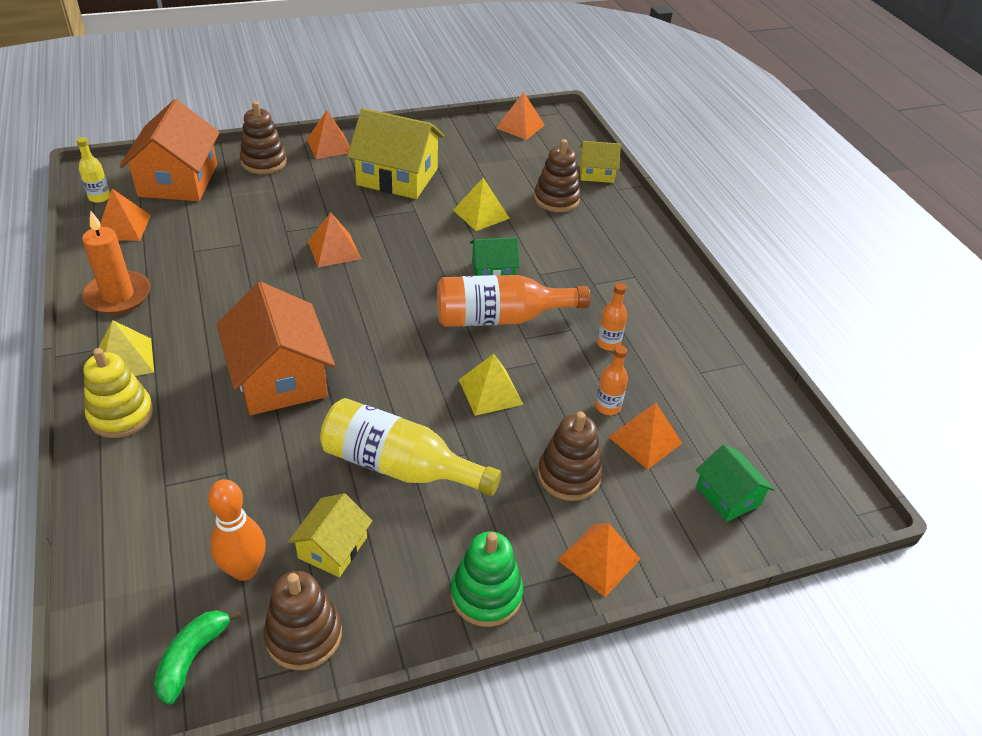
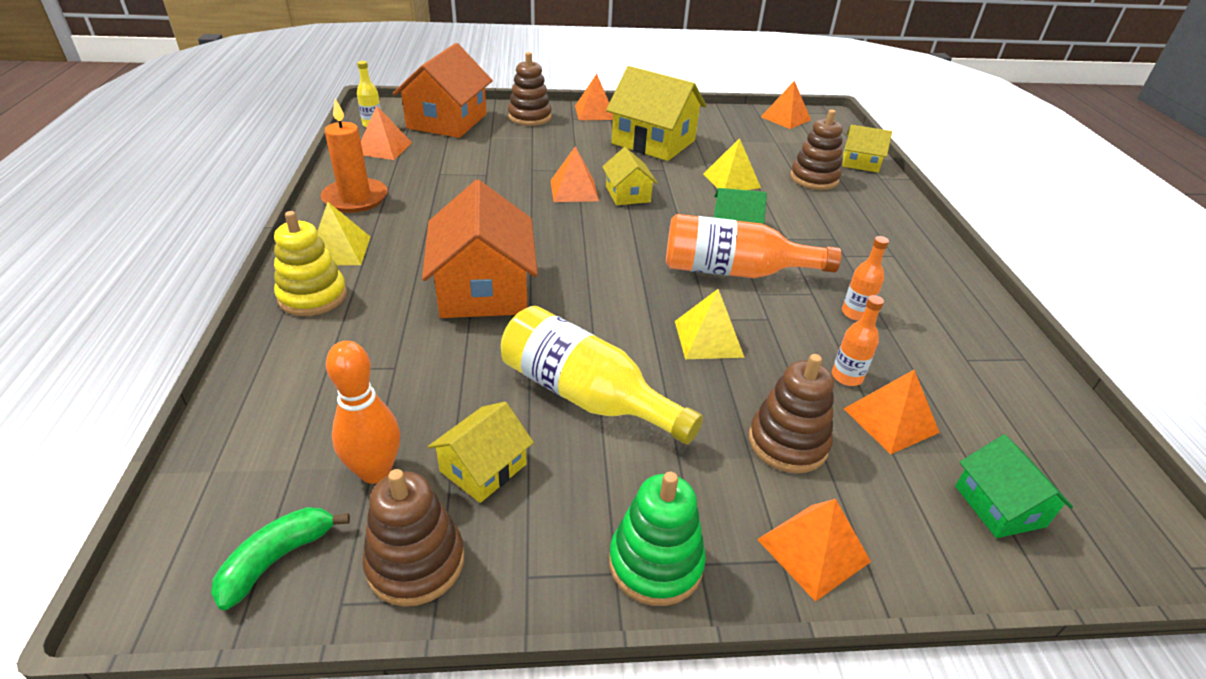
camera: 15 degrees right, 5 degrees down
none -> yellow house [602,147,658,205]

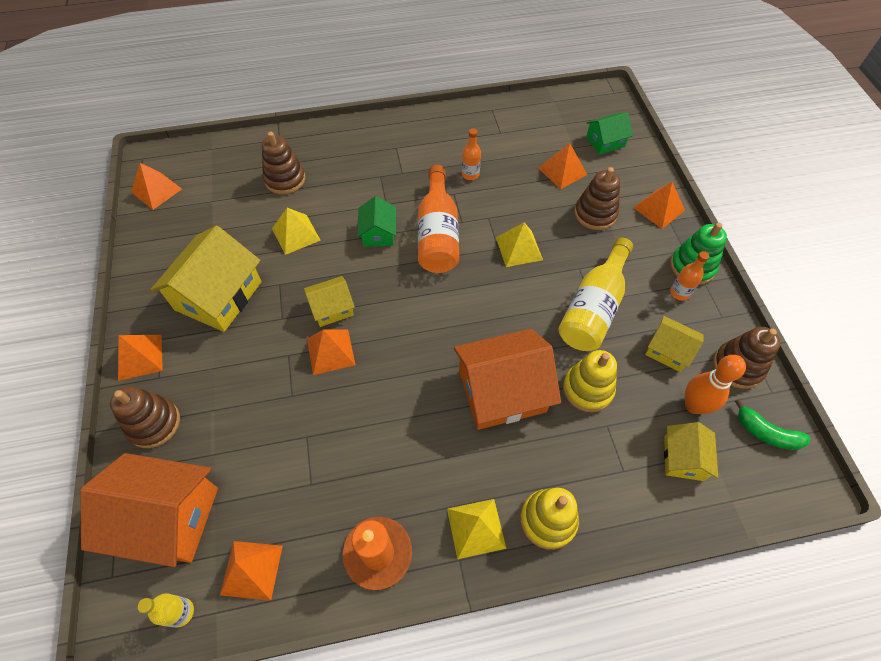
camera: 95 degrees left, 20 degrees up
orange bottle [832,295,884,386] -> orange bottle moved to [670,251,709,301]
yellow house [842,125,892,173] -> yellow house moved to [664,422,718,481]
none -> yellow stacking toy [563,350,617,412]

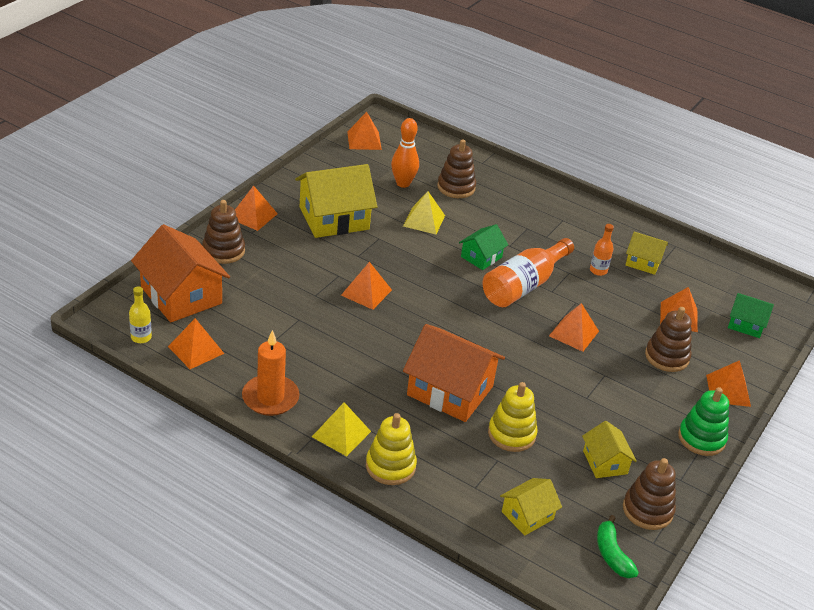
camera: 40 degrees right, 20 degrees down
yellow house [304,276,355,327] -> yellow house moved to [625,232,668,275]
yellow pyramid [496,222,543,267] -> orange pyramid [549,303,599,352]
yellow bottle [558,238,633,351] -> none
orange bottle [670,251,709,301] -> none
orange bowling pin [685,355,746,414] -> orange bowling pin moved to [391,118,419,188]

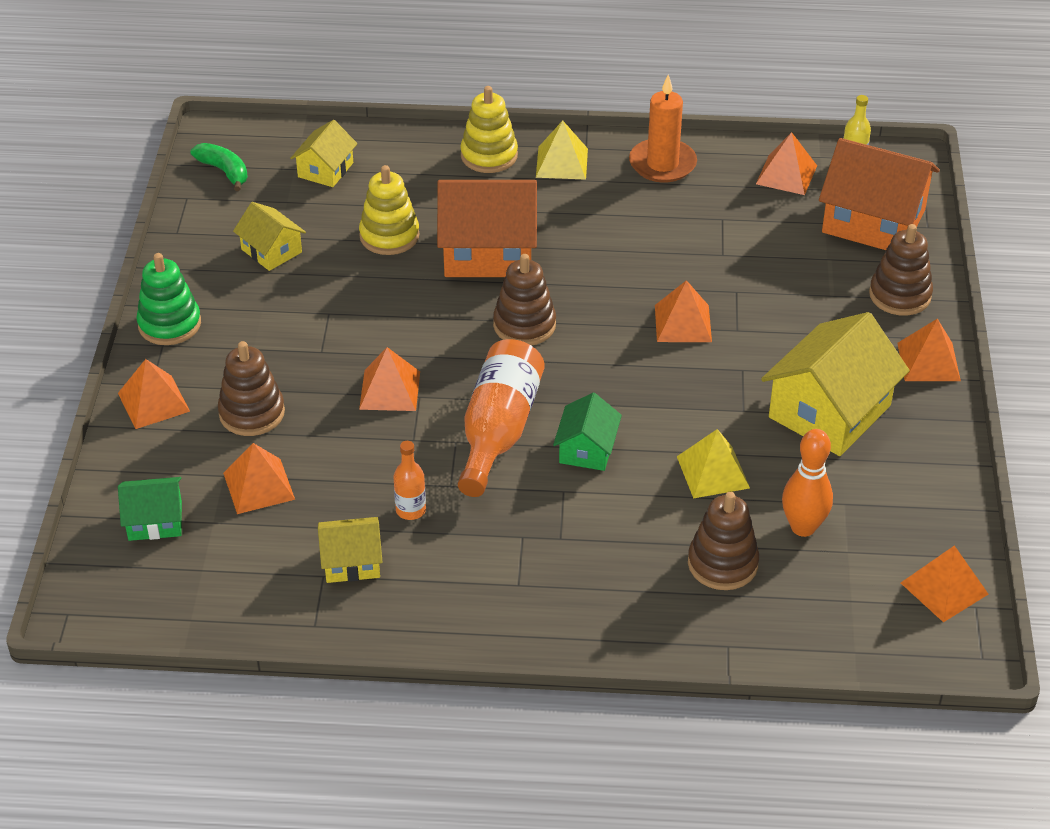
camera: 155 degrees right, 5 degrees up
brown stacking toy [623,458,676,530] -> brown stacking toy moved to [493,254,556,345]

